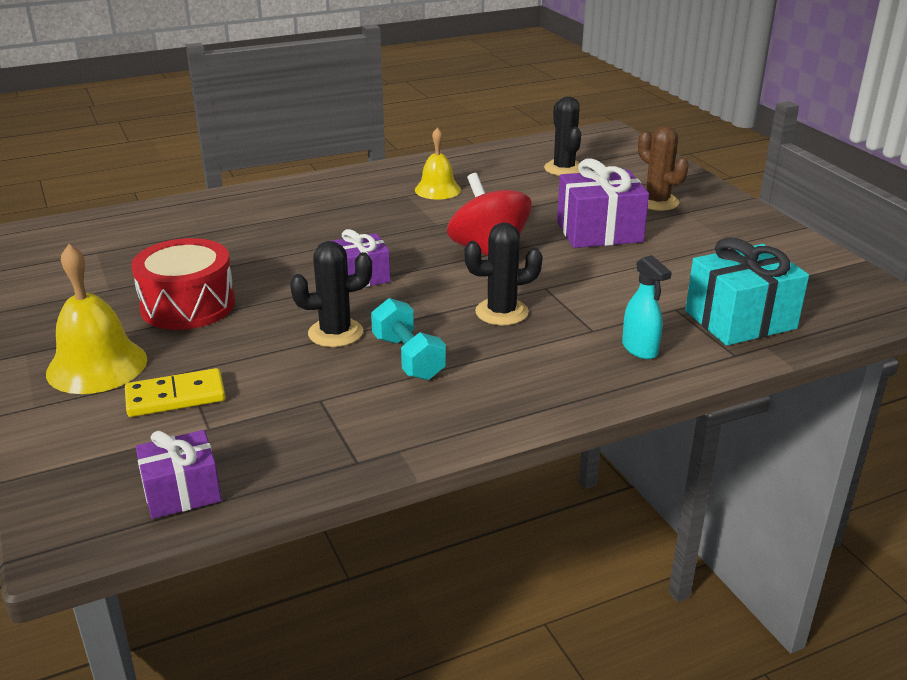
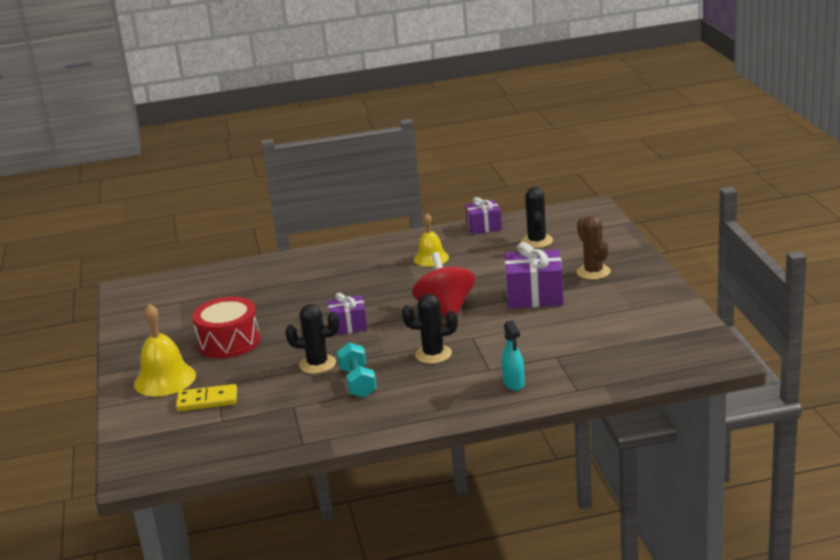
camera: 15 degrees right, 5 degrees down
purple gift [135,430,222,519] -> purple gift moved to [466,197,502,234]
turquoise gift [685,237,809,346] -> none

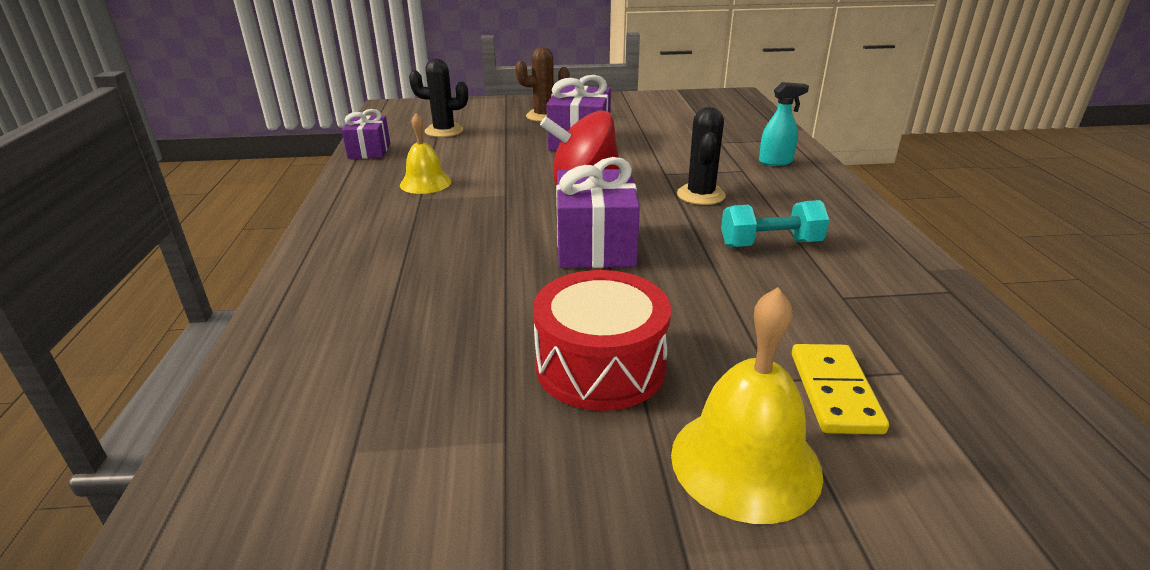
camera: 85 degrees left, 5 degrees up
black cactus [285,304,339,374] -> none
purple gift [328,293,367,335] -> purple gift [556,157,640,268], size x1.60

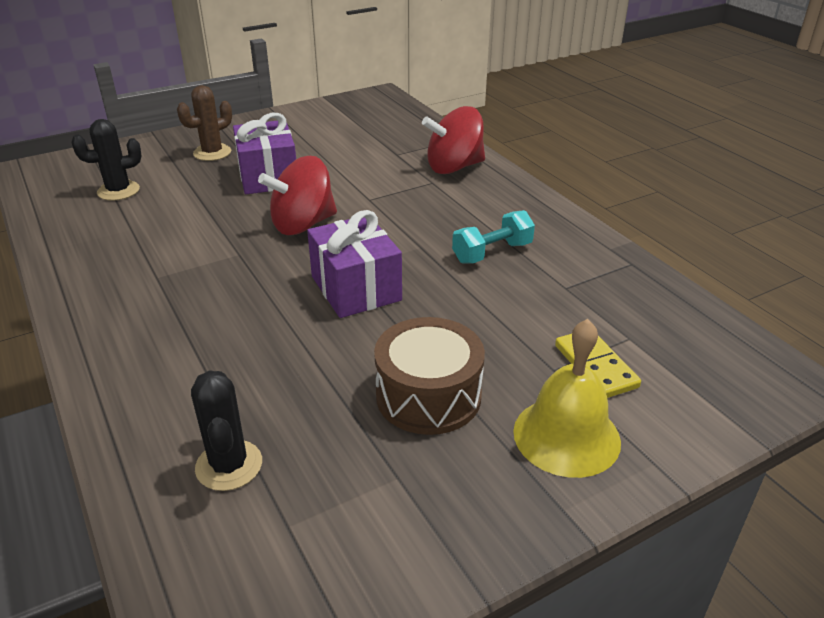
camera: 25 degrees left, 5 degrees up
purple gift [342,109,390,159] -> none
yellow bell [400,113,451,194] -> none
red drum [533,270,671,411] -> brown drum [374,317,485,435]
black cactus [677,107,726,205] -> black cactus moved to [191,371,262,491]
turquoise spray bottle [759,82,809,166] -> red spinning top [422,106,485,174]

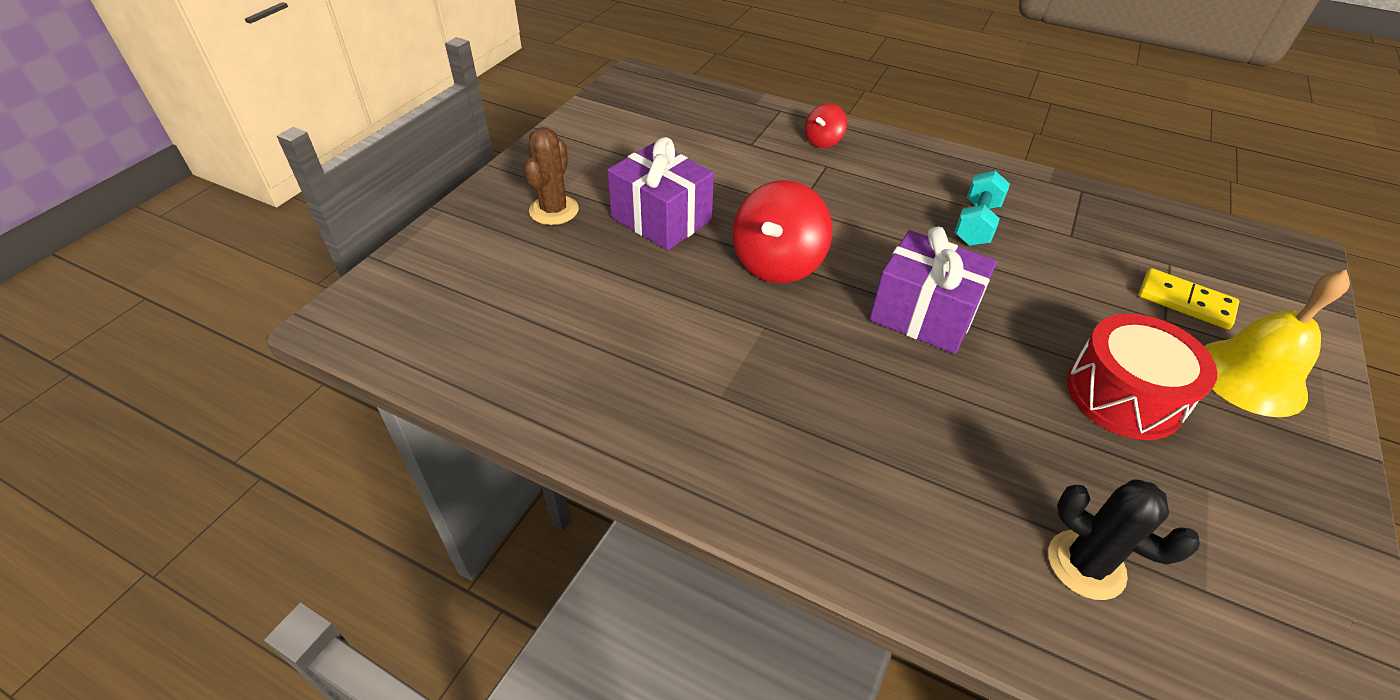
camera: 35 degrees left, 10 degrees up
black cactus [71,119,141,201] -> none
brown drum [374,317,485,435] -> red drum [1067,314,1218,440]
red spinning top [422,106,485,174] -> red spinning top [805,103,847,148], size x0.54

